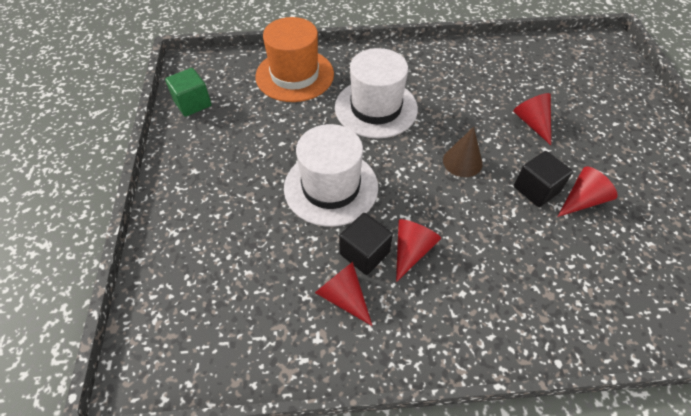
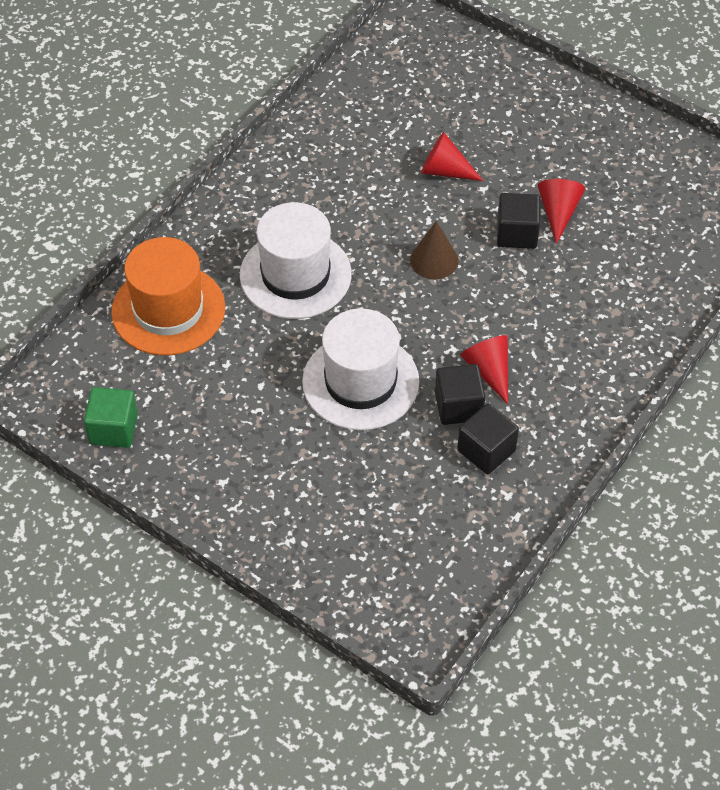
camera: 50 degrees left, 0 degrees up
red cone [315,262,372,326] -> black cube [457,404,519,474]

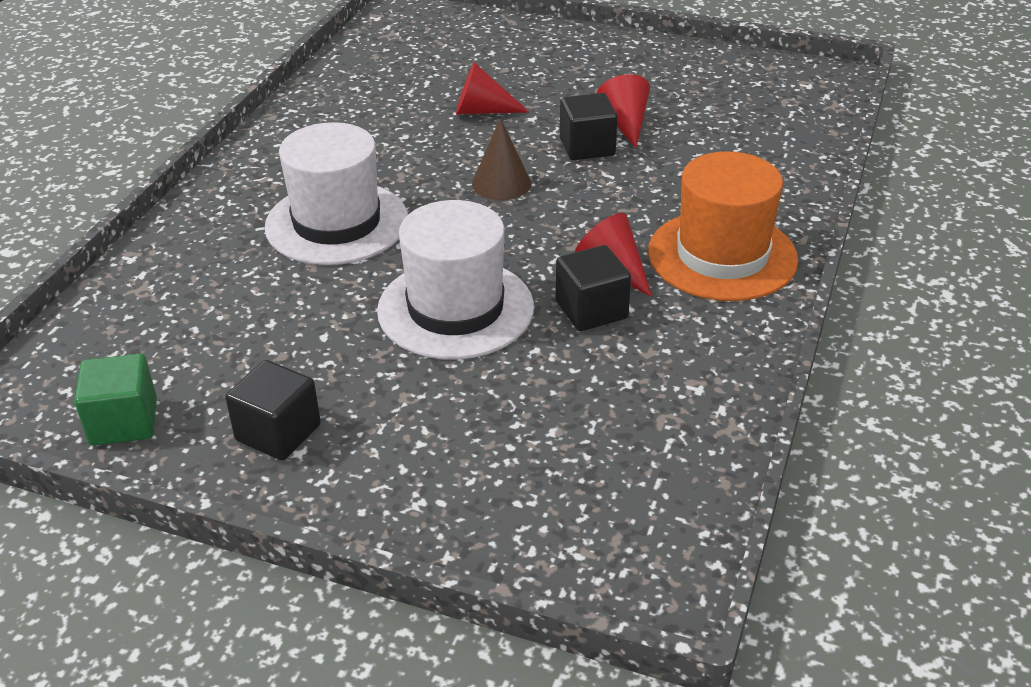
camera: 15 degrees left, 15 degrees down
orange hat [111,237,225,355] -> orange hat moved to [648,151,798,301]
black cube [457,404,519,474] -> black cube moved to [225,360,321,461]

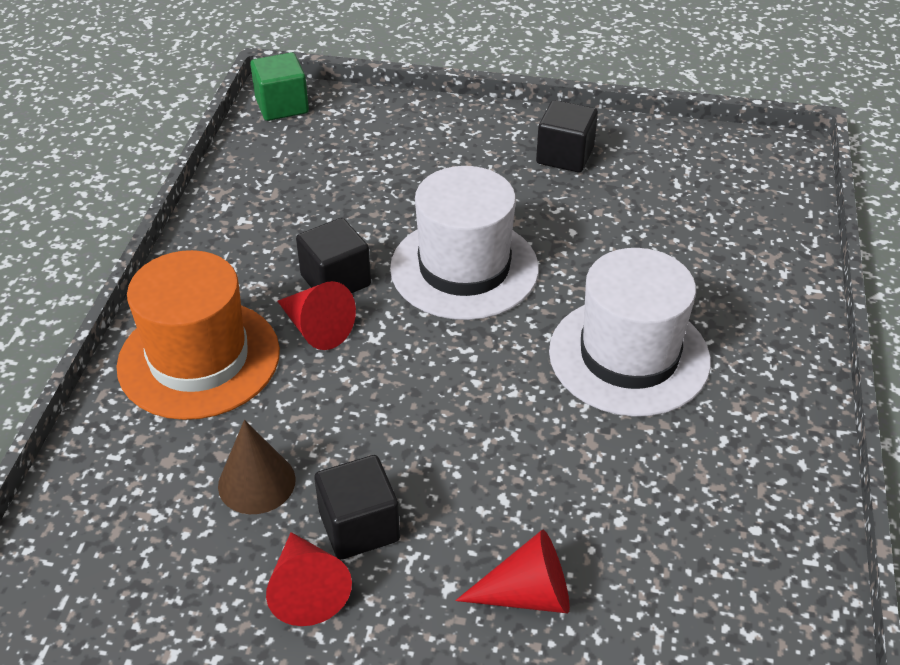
camera: 170 degrees right, 5 degrees up
green cube [74,353,157,446] -> green cube moved to [250,52,309,121]
brown cone [472,118,531,200] -> brown cone moved to [218,420,296,514]

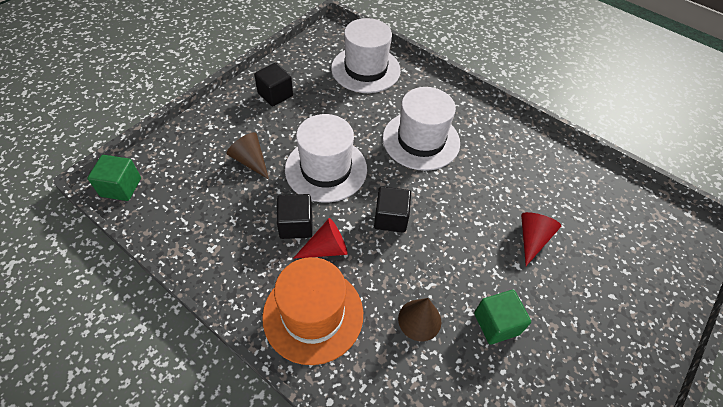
camera: 65 degrees left, 10 degrees up
red cone [266,532,352,626] -> green cube [474,290,531,344]
black cube [314,455,400,560] -> black cube moved to [374,186,411,233]
none -> brown cone [227,132,269,180]
none -> white hat [331,18,401,93]

